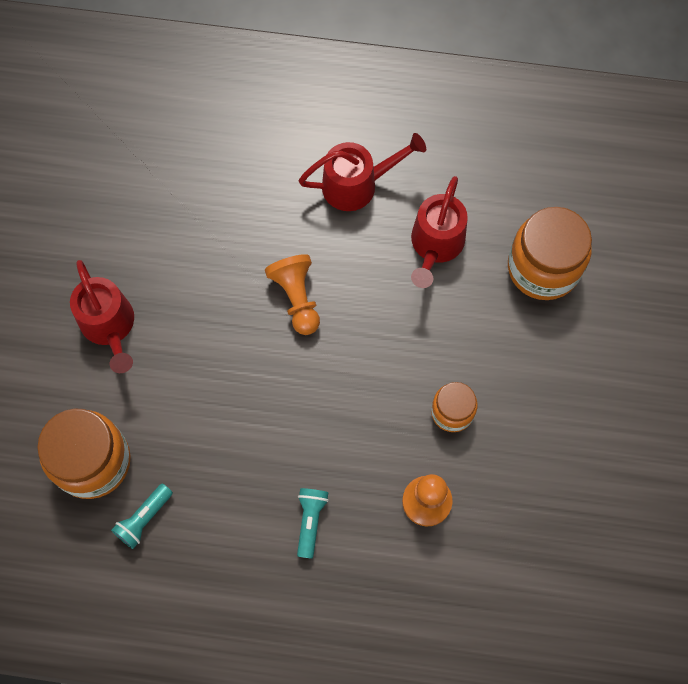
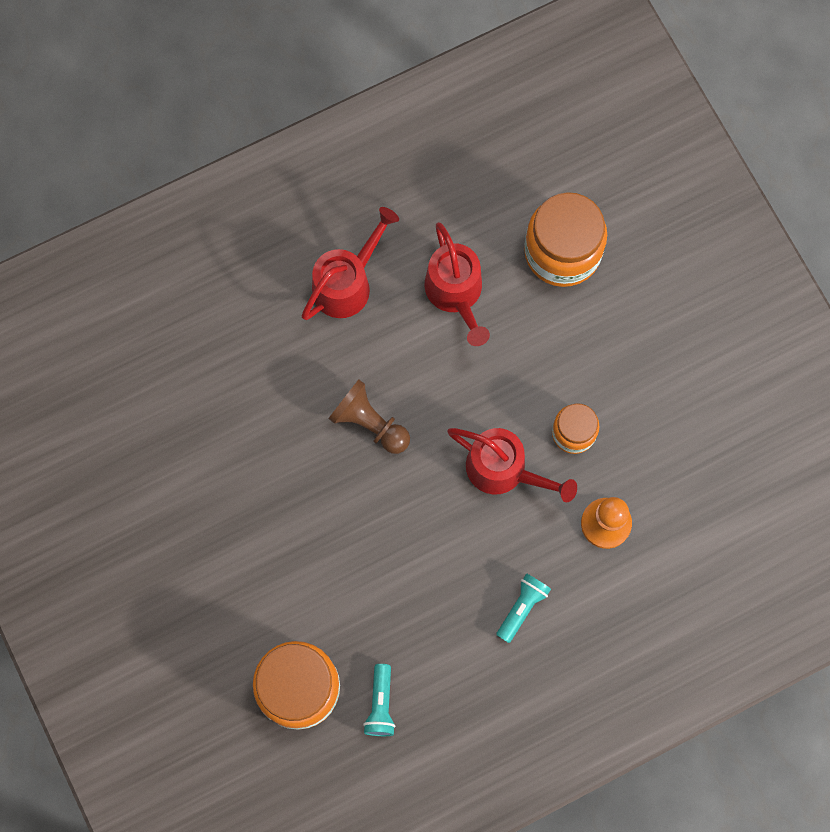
camera: 35 degrees left, 5 degrees up
red watering can [70,260,134,373] -> red watering can moved to [448,428,577,502]
orange pawn [265,254,320,335] -> brown pawn [328,380,410,454]
turquoise flashlight [297,488,329,559] -> turquoise flashlight turned 60 degrees clockwise [496,573,551,643]

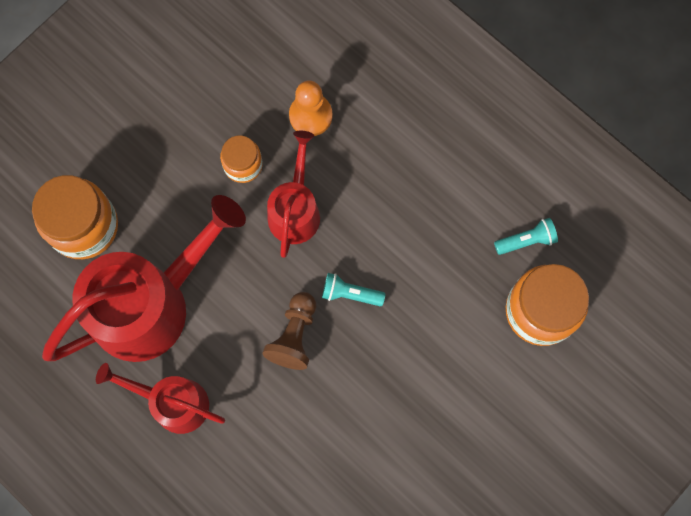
camera: 110 degrees left, 0 degrees up
red watering can [425,222,490,346] -> red watering can [42,195,246,362], size x1.80
turquoise flashlight [496,573,551,643] -> turquoise flashlight moved to [322,273,385,306]

